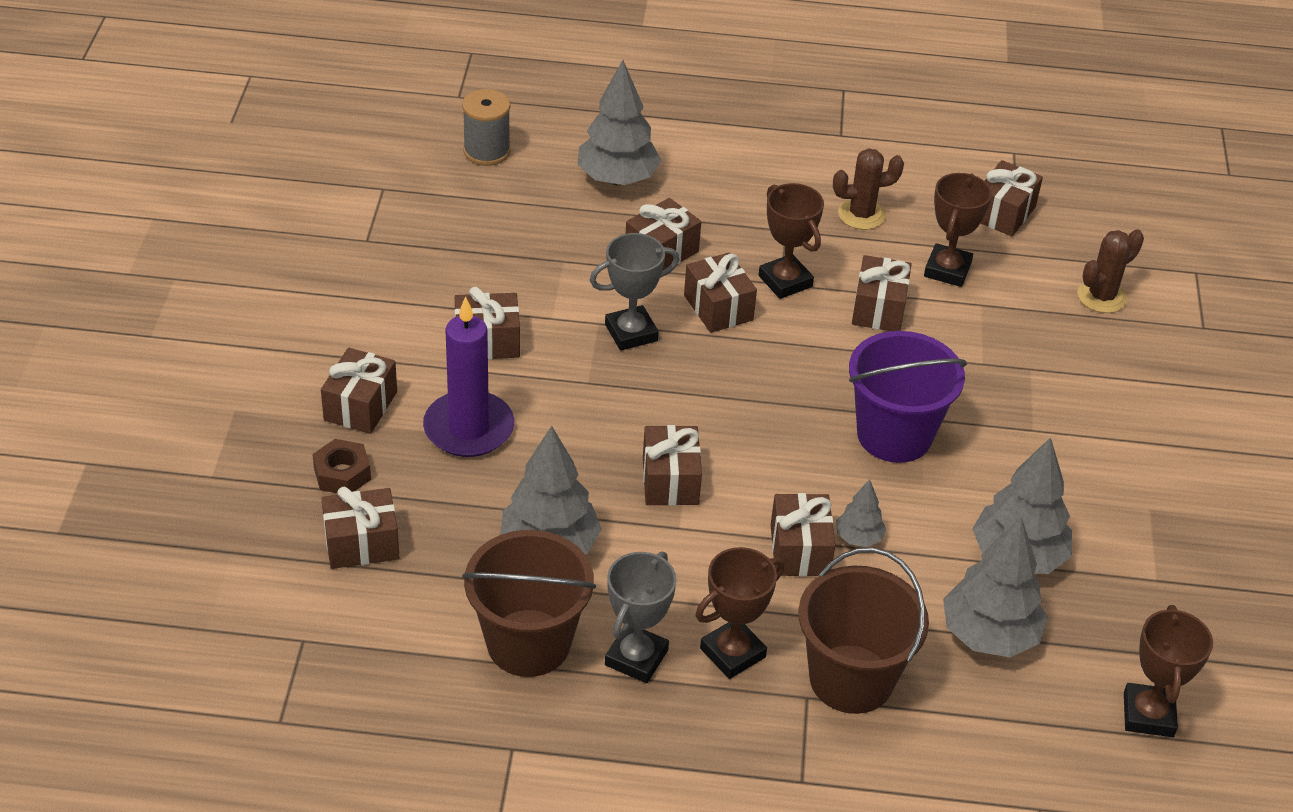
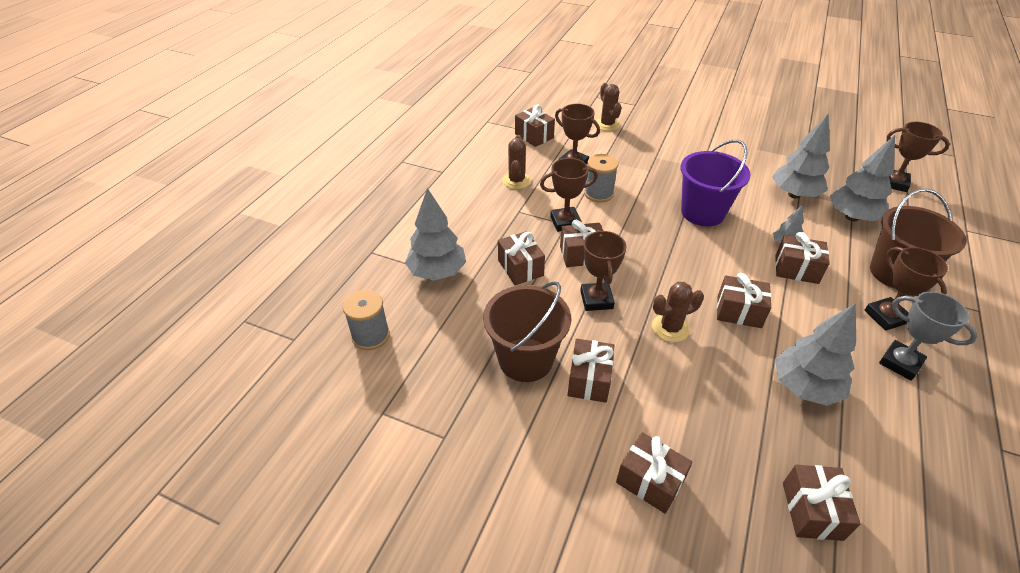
camera: 70 degrees left, 0 degrees up
brown nut [312,439,371,493] -> none
purple candle [423,296,514,457] -> none
brown bucket [462,530,596,677] -> brown bucket moved to [483,281,571,382]
grey trophy [590,233,679,351] -> brown trophy [580,230,627,311]
brown gift [852,255,912,331] -> grey spool [584,154,618,203]
none -> brown cactus [652,282,704,342]

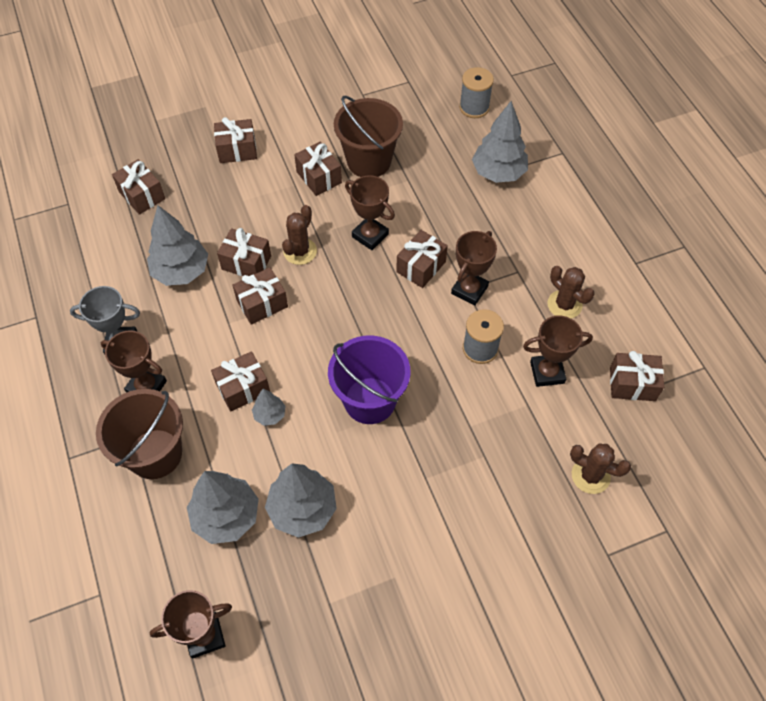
camera: 135 degrees right, 15 degrees up
brown gift [498,231,545,285] -> brown gift moved to [217,228,271,276]

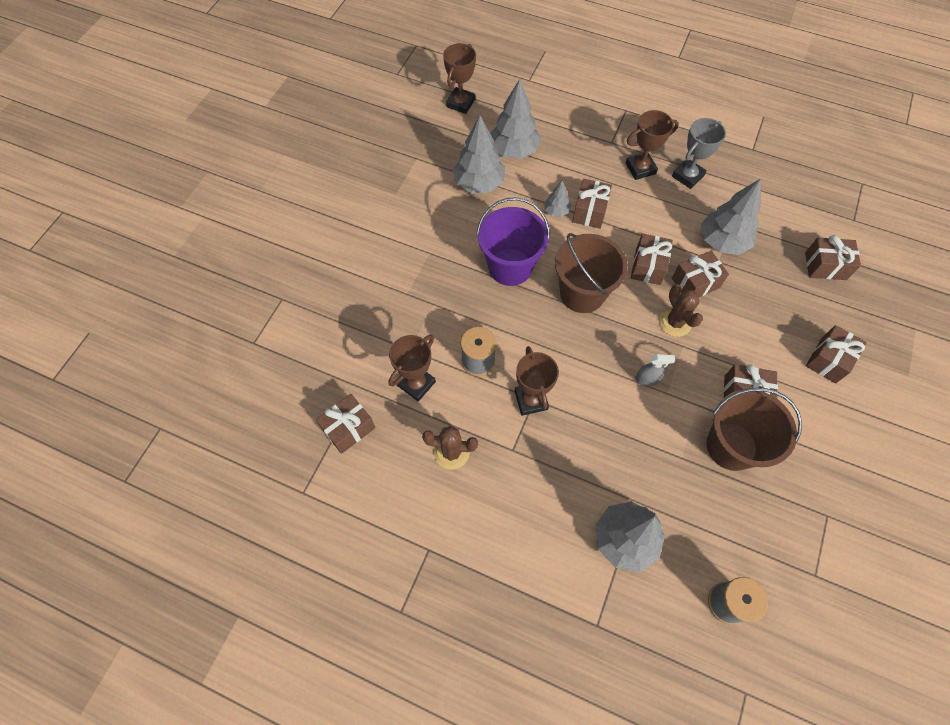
camera: 135 degrees right, 5 degrees up
brown bucket [96,389,183,479] -> brown bucket moved to [555,233,628,313]
brown trophy [345,175,395,250] -> grey spray bottle [635,354,675,386]
brown gift [396,230,448,288] -> none
brown cactus [570,443,631,494] -> none

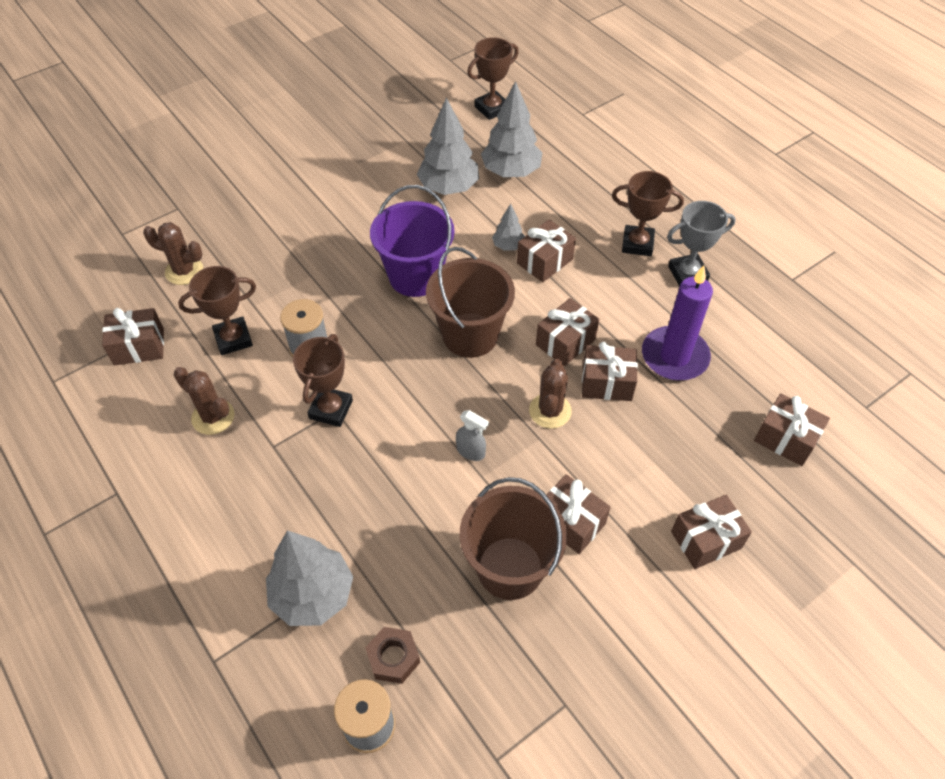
camera: 30 degrees right, 10 degrees down
grey tree [701,178,761,255] -> purple candle [642,265,713,381]
none -> brown cactus [143,222,203,285]
none -> brown nut [365,627,420,684]

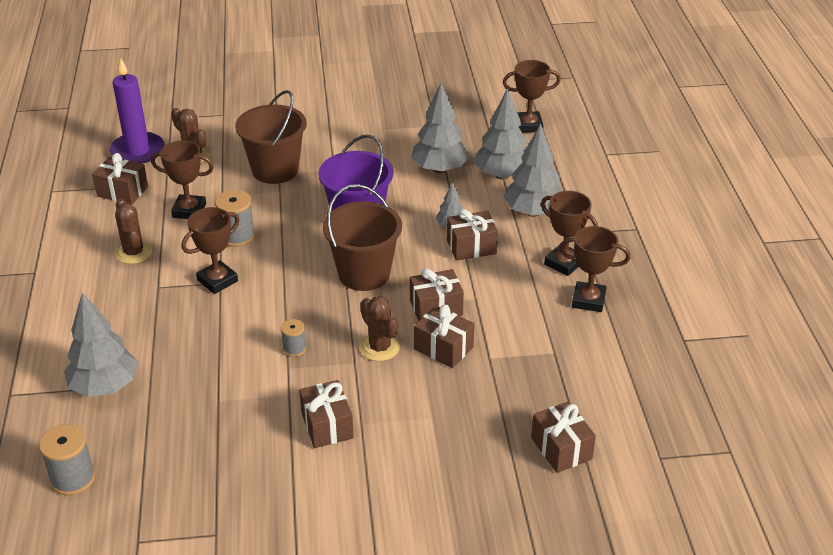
camera: 30 degrees right, 15 degrees down
brown nut [365,627,420,684] -> none
grey spray bottle [456,410,489,461] -> grey spool [281,319,306,357]
brown bucket [460,477,567,600] -> brown bucket moved to [235,90,307,184]
brown cactus [529,359,572,429] -> brown cactus turned 75 degrees counterclockwise [360,296,400,361]
purple candle [642,265,713,381] -> purple candle moved to [110,59,164,164]
grey trophy [667,201,736,287] -> brown trophy [560,226,630,312]
brown gift [671,495,752,569] -> none
none -> grey tree [504,123,563,217]

